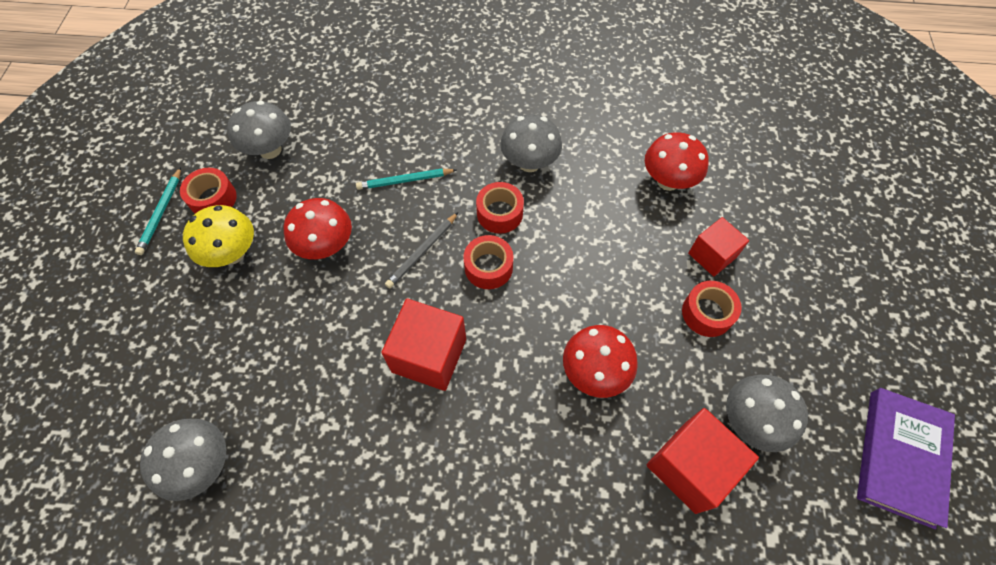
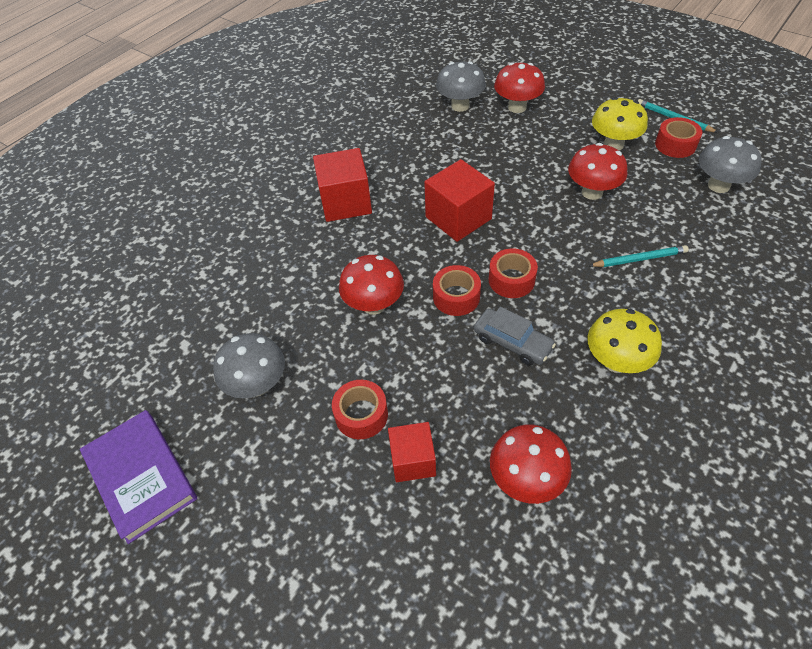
camera: 125 degrees right, 10 degrees down
turquoise pencil [356,169,456,190] -> turquoise pencil turned 60 degrees clockwise [589,245,689,267]
grey pencil [385,212,458,289] -> none
red tape [476,182,524,234] -> red tape moved to [433,265,481,316]
grey mushroom [500,114,562,172] -> yellow mushroom [588,309,662,373]
red cube [646,408,759,514] -> red cube moved to [313,148,372,222]
none -> grey car [474,307,556,366]
none -> red mushroom [494,62,545,113]

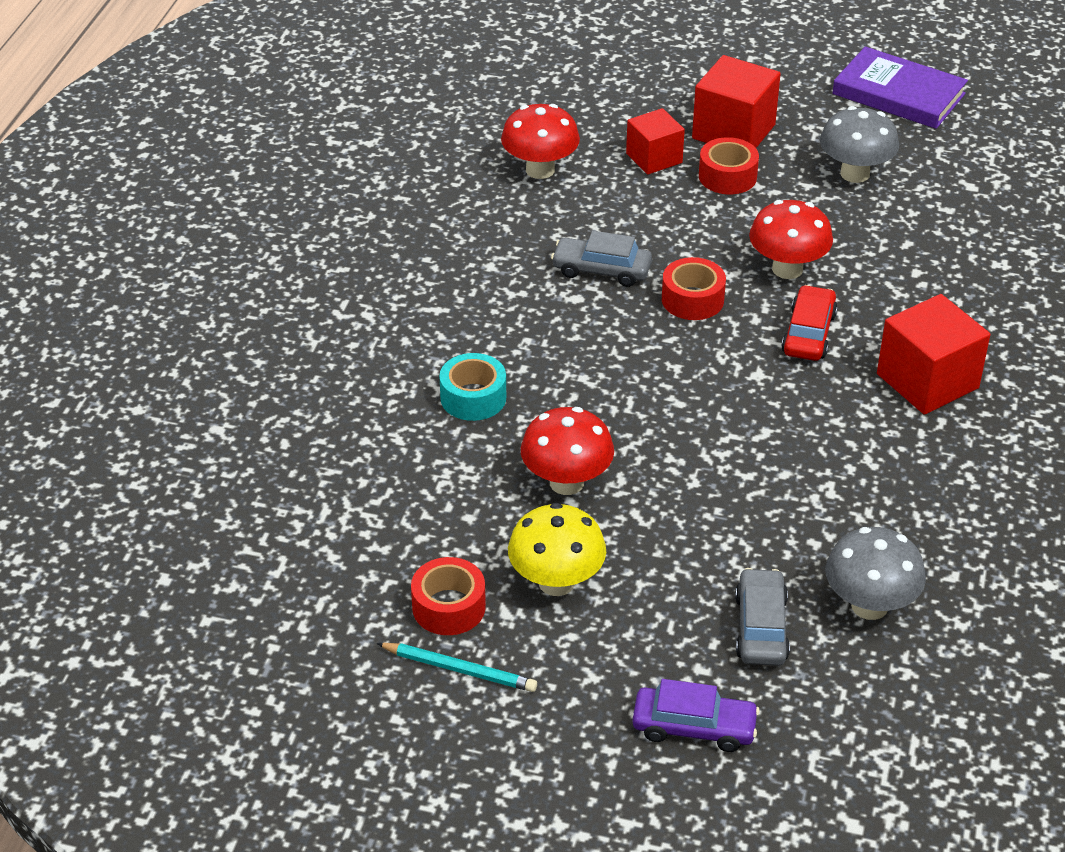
camera: 155 degrees right, 10 degrees down
red cube [424,159,495,242] -> red cube moved to [692,55,781,148]
red tape [489,248,538,298] -> none
red mushroom [494,62,545,113] -> grey car [735,568,790,666]
yellow mushroom [588,309,662,373] -> none
turquoise pencil [589,245,689,267] -> turquoise tape [440,353,506,421]
grey mushroom [698,136,762,193] -> none
none -> purple car [633,679,760,752]
none -> red car [781,285,838,361]

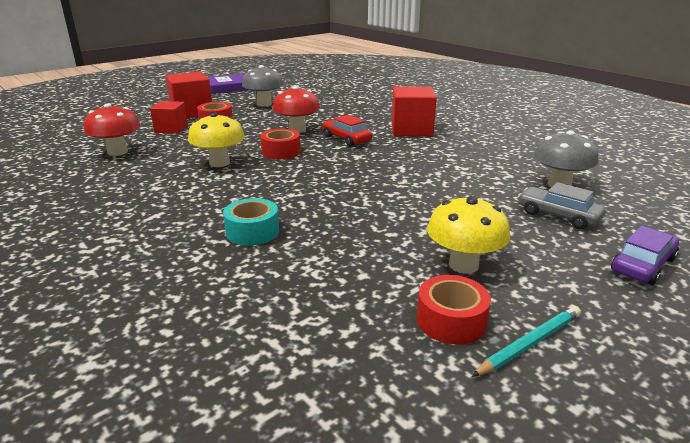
camera: 55 degrees left, 15 degrees down
red mushroom [521,407,614,495] -> none
grey car [551,231,652,287] -> yellow mushroom [188,112,245,167]

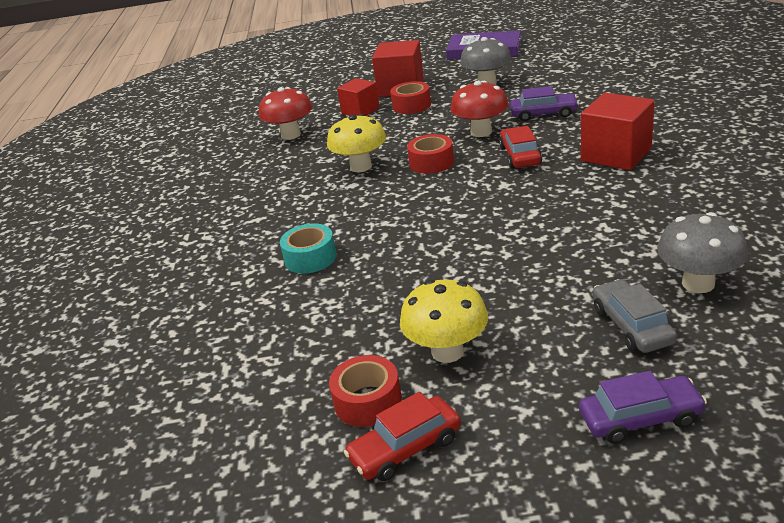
camera: 40 degrees right, 5 degrees up
turquoise pencil [472,306,581,377] -> red car [344,392,461,481]
none -> purple car [510,86,579,121]

